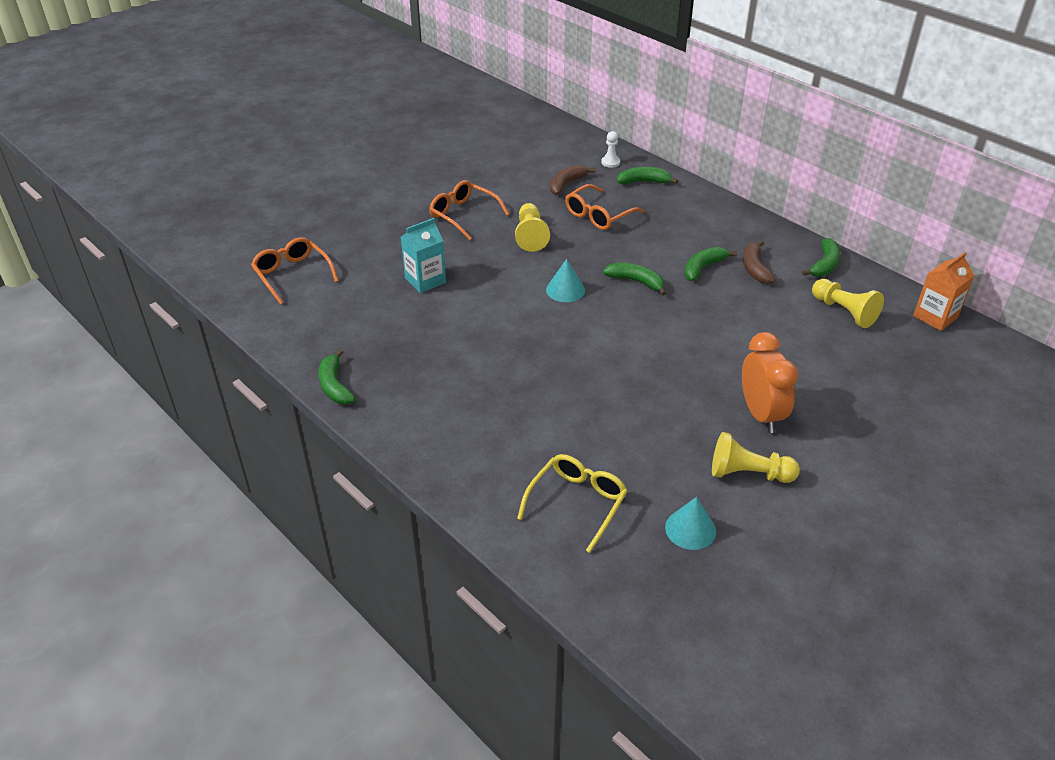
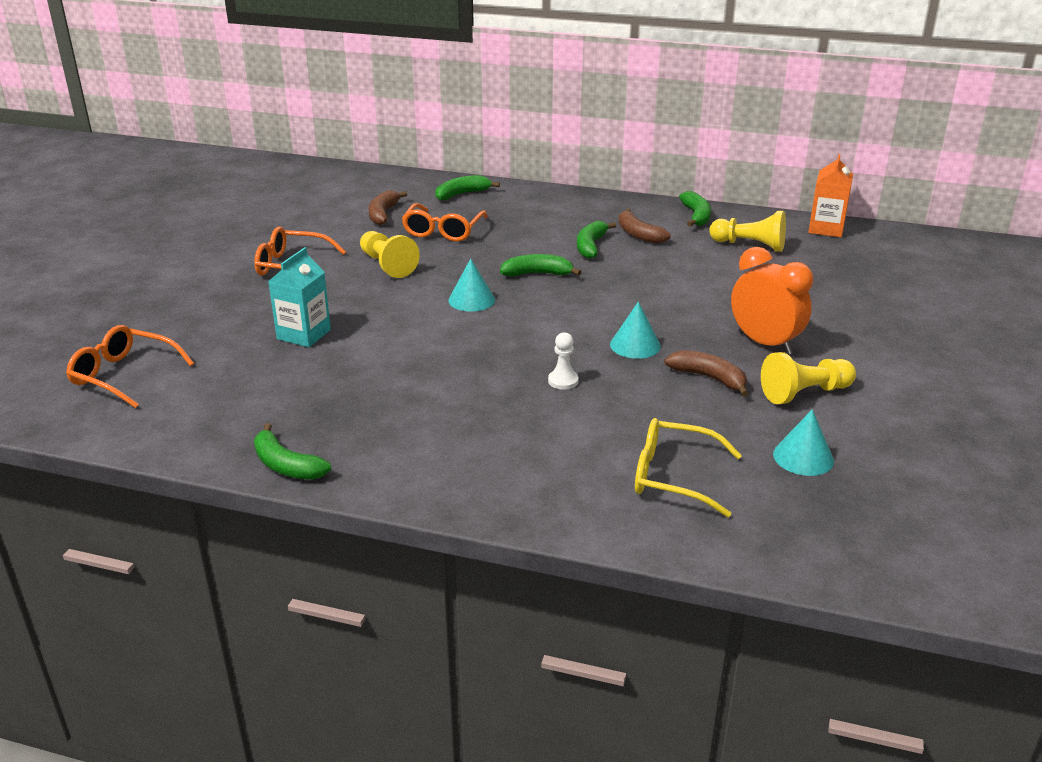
camera: 30 degrees left, 10 degrees down
yellow glasses [517,454,627,553] -> yellow glasses turned 75 degrees counterclockwise [635,418,742,517]
white pawn [601,131,620,168] -> white pawn moved to [548,332,579,390]
none -> turquoise cone [610,302,661,359]
none -> brown banana [664,350,748,397]

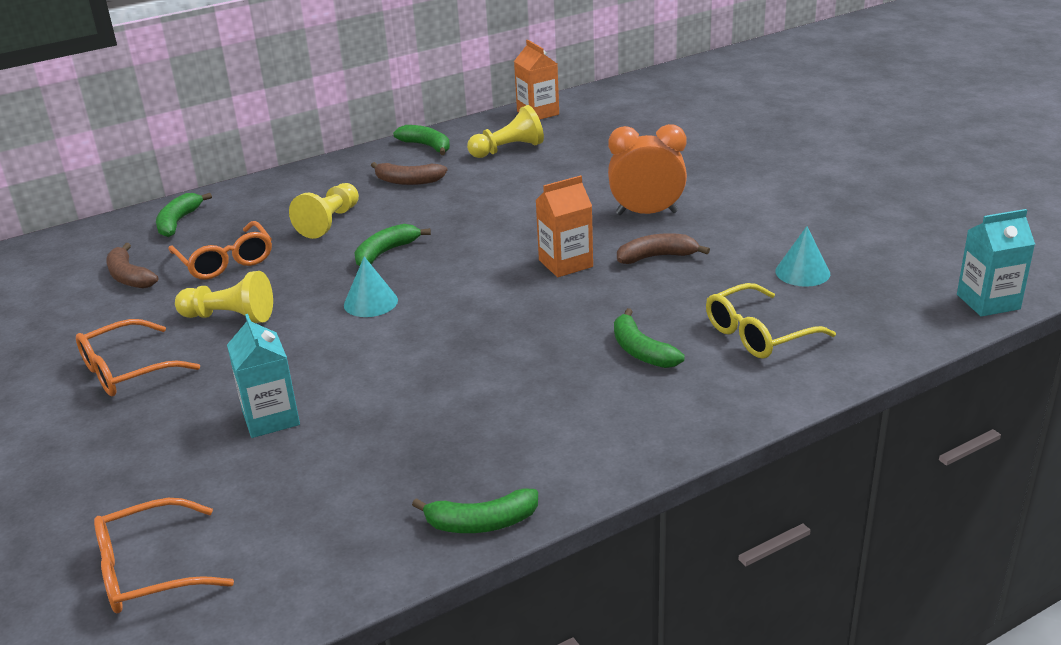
camera: 45 degrees left, 0 degrees up
white pawn [548,332,579,390] -> none
green banana [577,221,616,259] -> green banana moved to [614,308,685,368]
turquoise cone [610,302,661,359] -> orange carton [536,175,593,277]
yellow pawn [761,352,856,404] -> yellow pawn moved to [289,183,359,239]
none -> turquoise carton [957,209,1035,317]

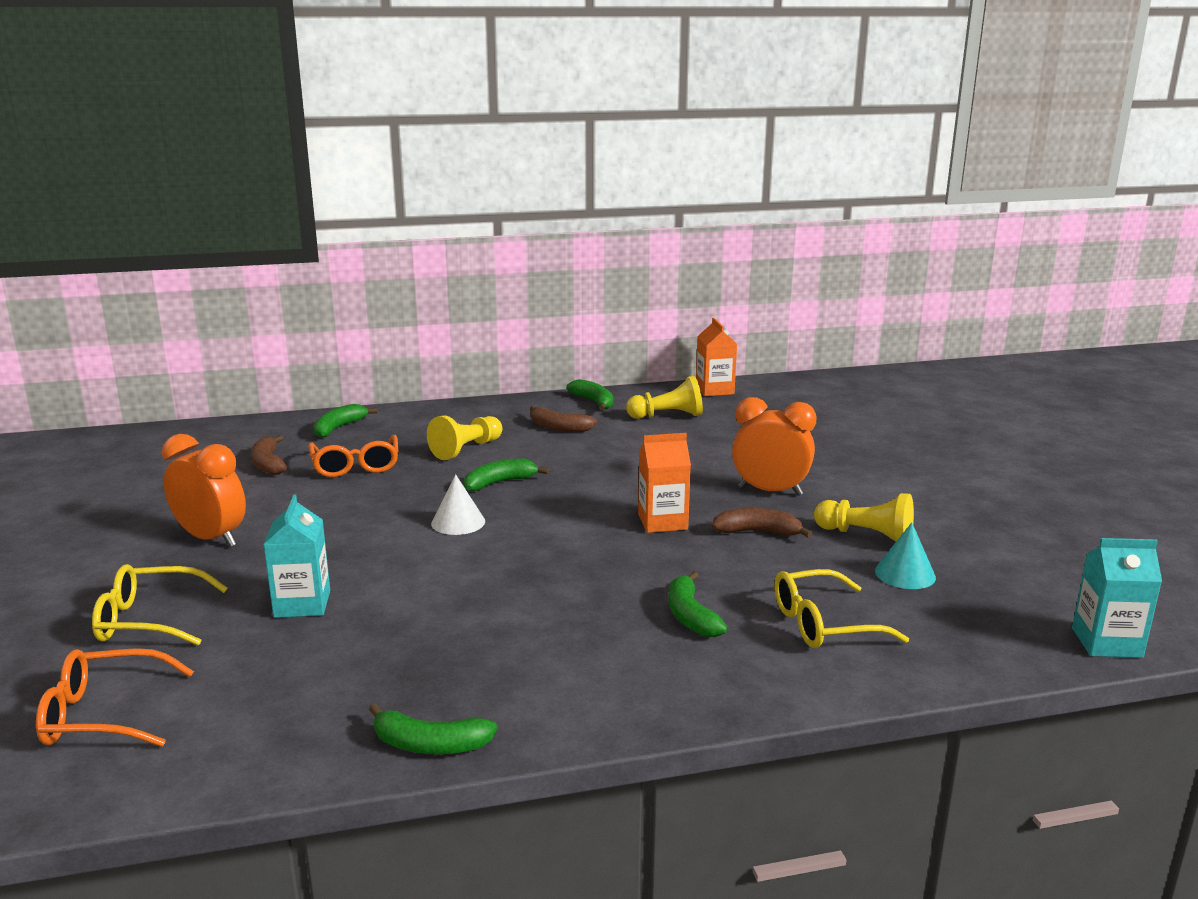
camera: 15 degrees right, 10 degrees down
orange glasses [76,319,200,396] -> orange clock [162,434,246,547]
yellow pawn [175,271,273,323] -> yellow pawn moved to [814,493,914,542]
turquoise cone [344,256,398,317] -> white cone [431,474,485,535]
none -> yellow glasses [92,564,228,646]

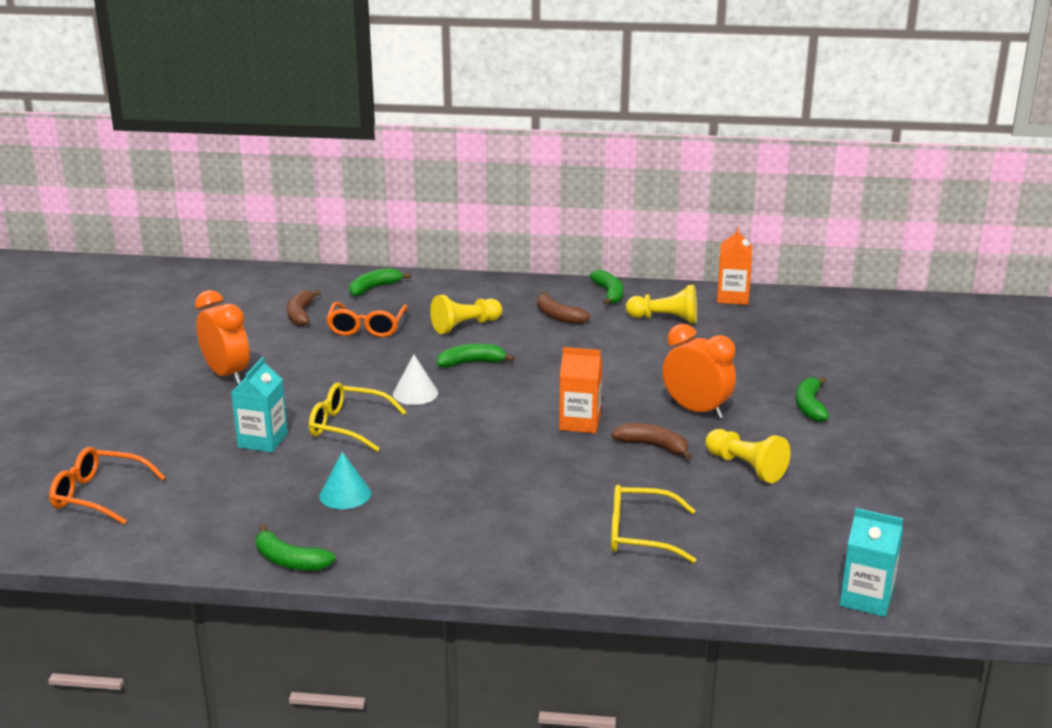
camera: 20 degrees right, 5 degrees up
yellow glasses [92,564,228,646] -> yellow glasses moved to [309,382,406,452]
green banana [669,571,727,637] -> green banana moved to [796,377,829,422]
turquoise cone [875,522,936,589] -> turquoise cone moved to [319,452,371,509]

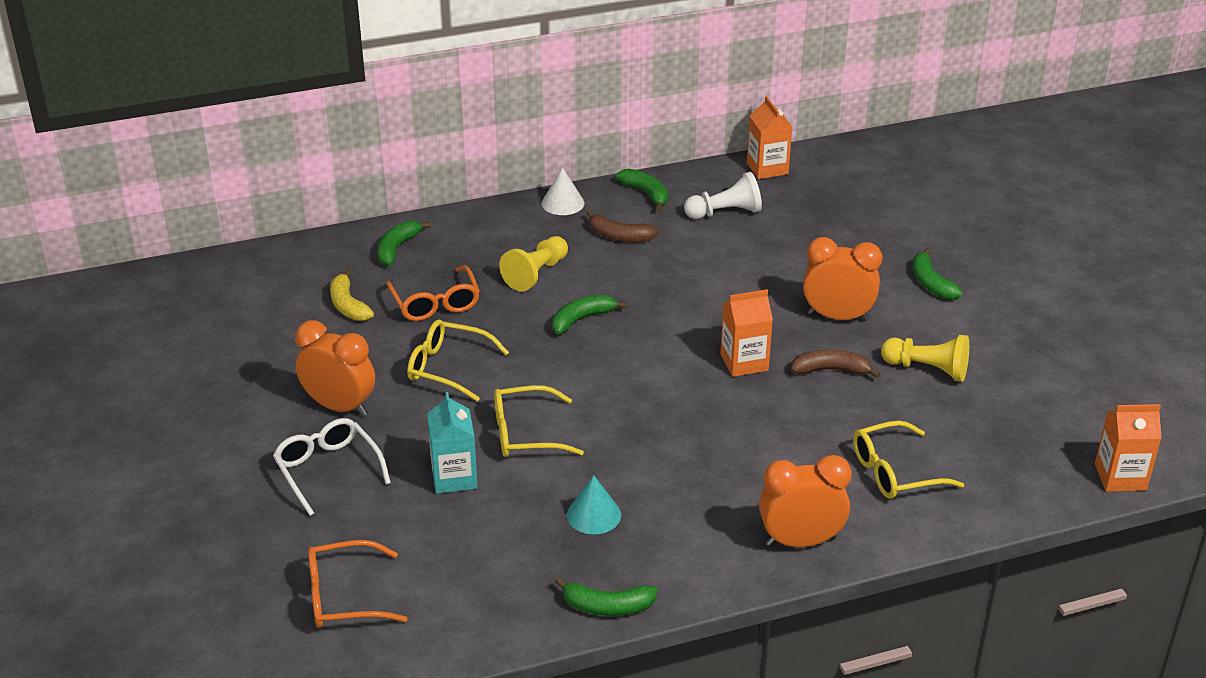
camera: 25 degrees left, 10 degrees up
brown banana [287,290,321,326] -> yellow banana [330,269,374,321]
white cone [393,354,438,405] -> white cone moved to [542,167,585,215]
yellow pawn [626,285,697,323] -> white pawn [684,172,762,219]
turquoise carton [840,508,903,617] -> orange carton [1095,404,1162,492]
none -> white glasses [273,418,391,516]
none -> yellow glasses [407,320,509,402]
none -> orange clock [759,455,852,547]

